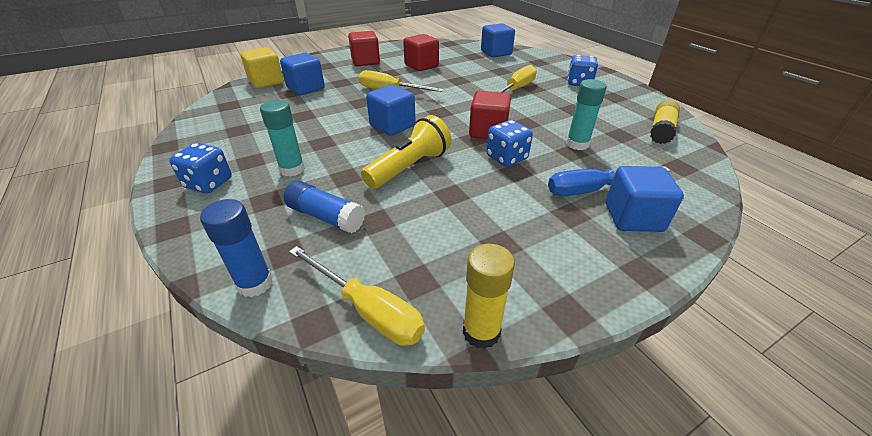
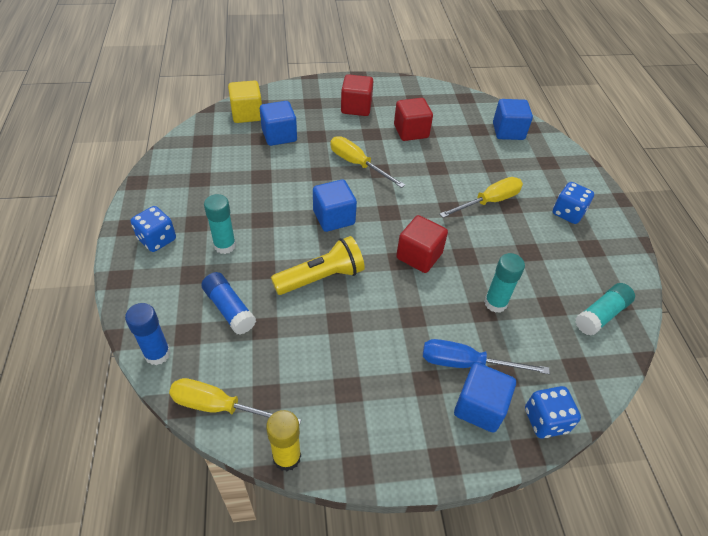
camera: 20 degrees right, 10 degrees up
yellow screwdriver [289,246,425,346] -> yellow screwdriver turned 135 degrees clockwise [169,378,301,426]
blue dice [486,120,533,167] -> blue dice moved to [525,386,581,438]
yellow glue stick [650,100,680,144] -> turquoise glue stick [575,283,635,336]

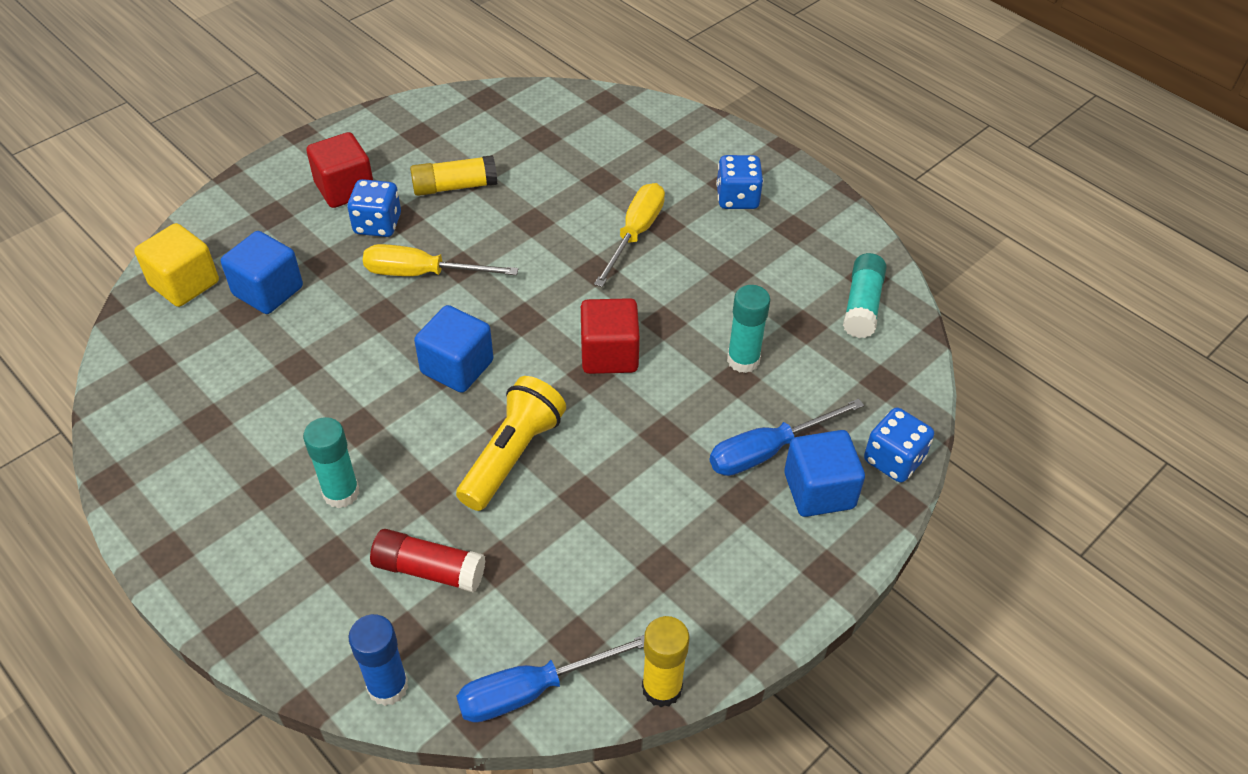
camera: 35 degrees left, 0 degrees up
blue dice [131,206,176,252] -> blue dice moved to [347,179,401,237]
yellow screwdriver [169,378,301,426] -> blue screwdriver [456,635,645,723]
blue glue stick [201,272,256,335] -> red glue stick [370,529,486,593]
red cube [394,98,433,141] -> yellow glue stick [410,155,497,196]
blue cube [493,99,533,140] -> none

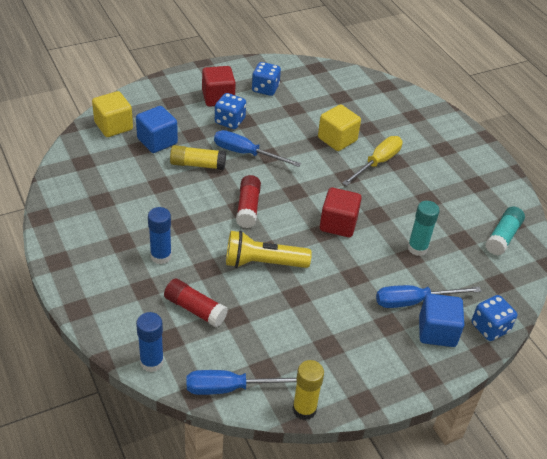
camera: 15 degrees right, 5 degrees down
turquoise glue stick [303,417,360,508] -> blue glue stick [148,207,172,264]
yellow screwdriver [363,244,518,276] -> blue screwdriver [214,130,301,167]
yellow glue stick [410,155,497,196] -> yellow glue stick moved to [170,145,226,170]
blue cube [414,305,494,393] -> red glue stick [236,175,261,228]
yellow flashlight [456,376,566,511] -> yellow flashlight turned 135 degrees counterclockwise [226,230,312,268]
blue dice [716,155,763,209] -> blue dice moved to [252,62,281,96]
none -> yellow cube [318,104,361,151]

